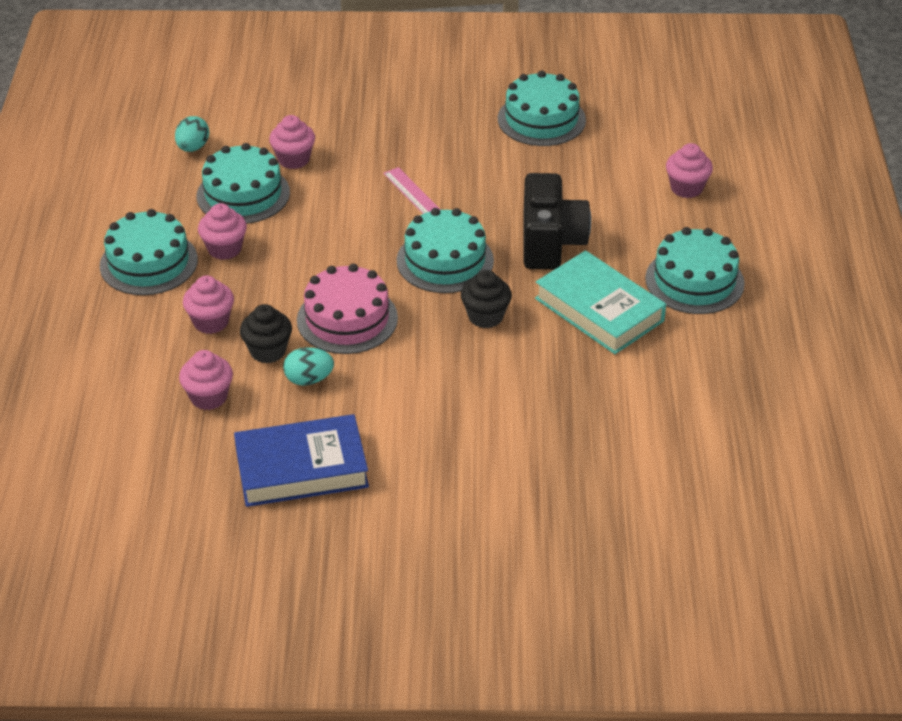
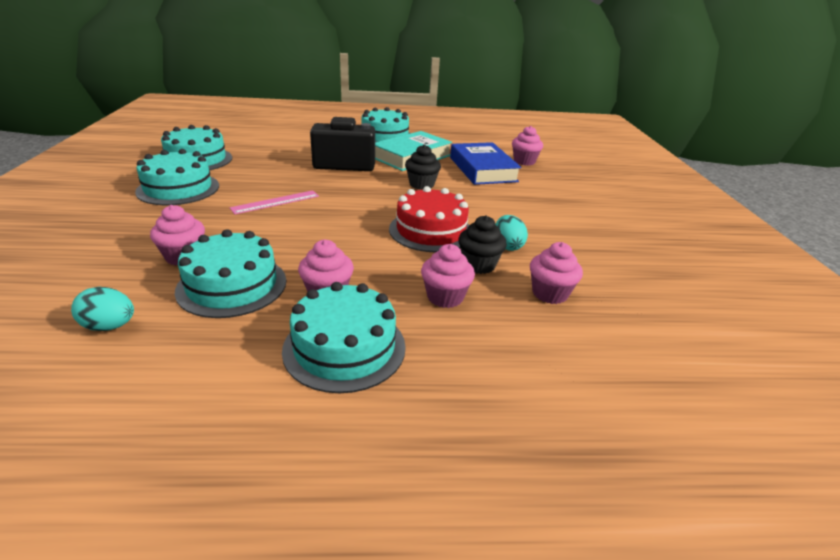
camera: 95 degrees left, 10 degrees down
blue book [234,414,369,507] -> blue book moved to [450,142,521,185]
pink cake [297,264,398,354] -> red cake [389,186,469,252]
turquoise cake [397,208,494,293] -> turquoise cake moved to [135,149,219,205]
pink cupcake [666,143,713,198] -> pink cupcake moved to [512,126,543,166]

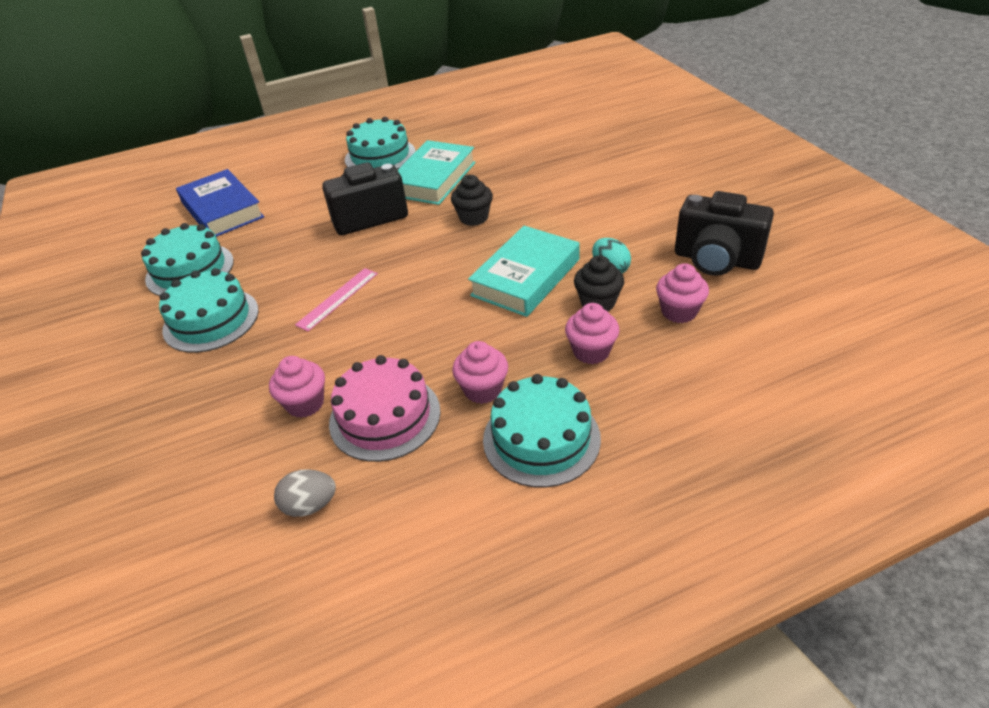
camera: 15 degrees left, 10 degrees up
turquoise egg [71,287,134,331] -> grey egg [274,469,336,517]
turquoise cake [175,229,286,318] -> pink cake [329,355,441,462]
red cake [389,186,469,252] -> turquoise book [468,226,580,317]
blue book [450,142,521,185] -> blue book moved to [176,169,264,237]
pink cupcake [512,126,543,166] -> none
none -> black camera [675,191,774,276]

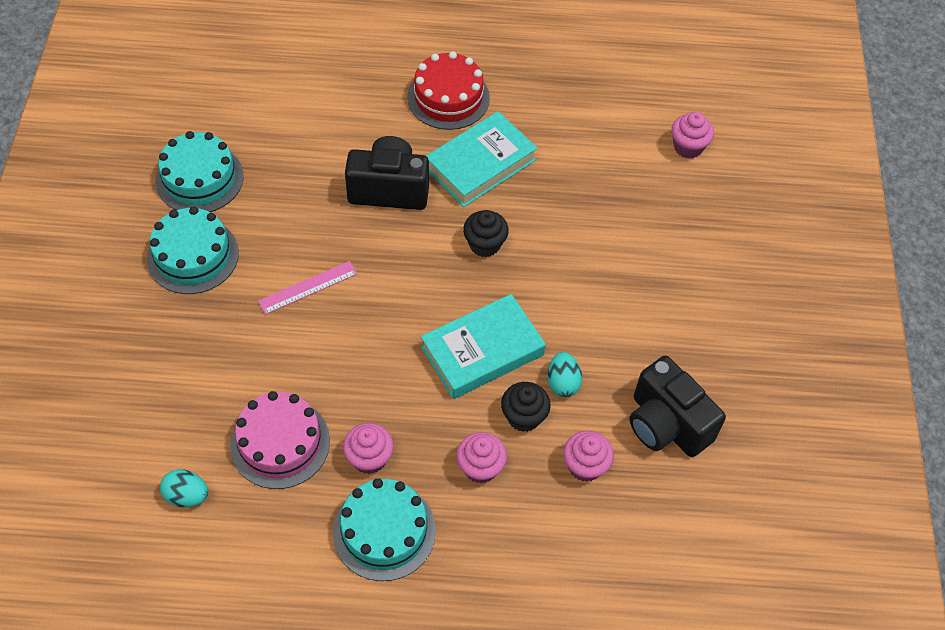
camera: 20 degrees right, 15 degrees up
blue book [176,169,264,237] -> none
pink cupcake [269,356,325,418] -> pink cupcake moved to [671,112,714,159]
grey egg [274,469,336,517] -> turquoise egg [160,469,208,508]
turquoise cake [345,117,416,170] -> red cake [407,51,490,130]

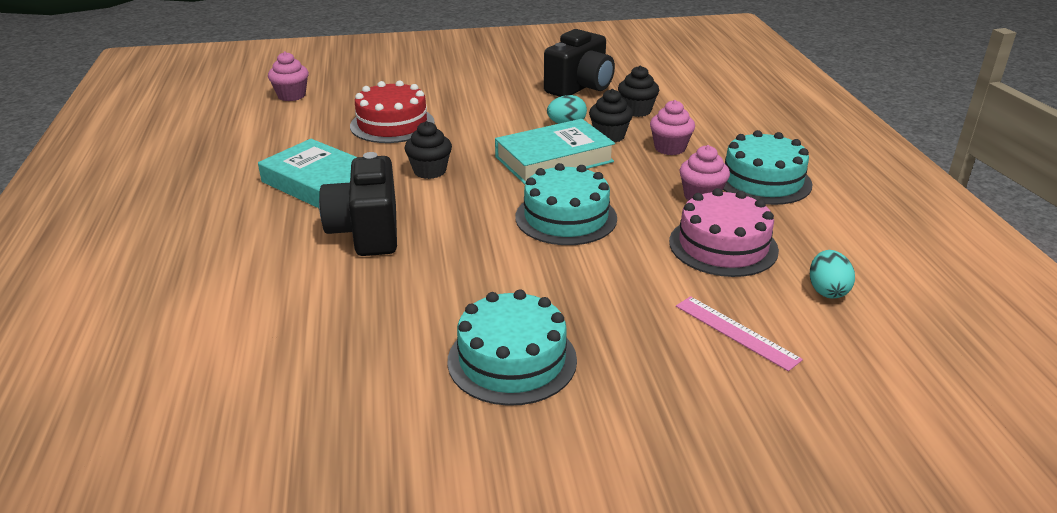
camera: 100 degrees left, 25 degrees down
turquoise cake [155,131,244,212] -> turquoise cake moved to [515,163,617,245]
pink ruler [258,261,357,315] -> pink ruler moved to [676,296,803,371]
red cake [407,51,490,130] -> red cake moved to [350,80,435,143]
turquoise book [421,294,546,399] -> turquoise book turned 75 degrees counterclockwise [495,119,615,184]
pink cupcake [563,431,614,482] -> black cupcake [618,66,659,117]

